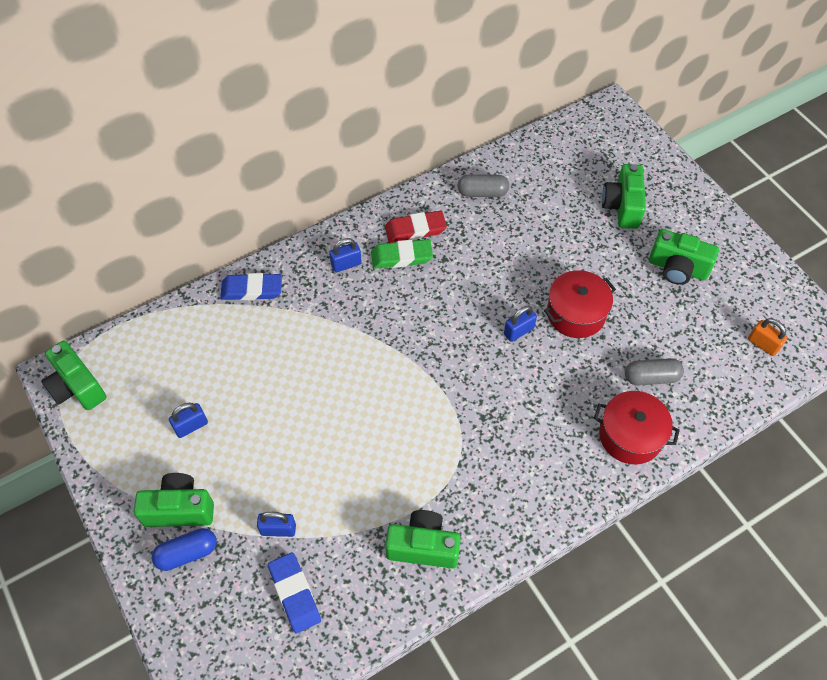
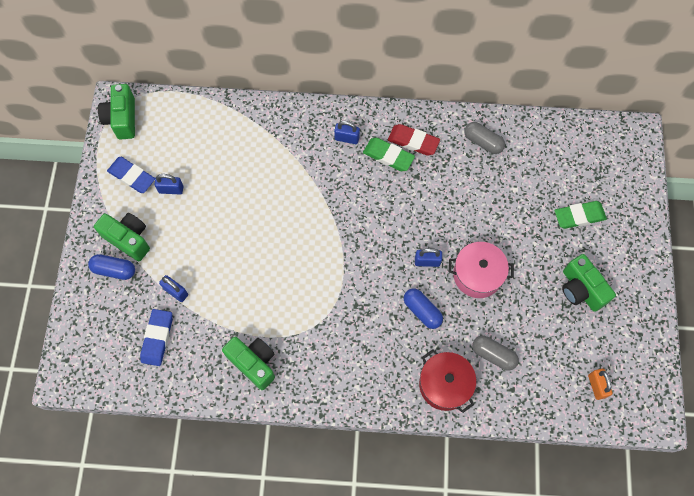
camera: 35 degrees right, 10 degrees up
blue eraser [220,273,282,300] -> blue eraser moved to [107,157,155,193]
red pot [544,270,616,338] -> pink pot [449,242,514,298]
green camera [602,164,646,229] -> green eraser [555,201,607,229]
none -> blue capsule [404,289,443,329]

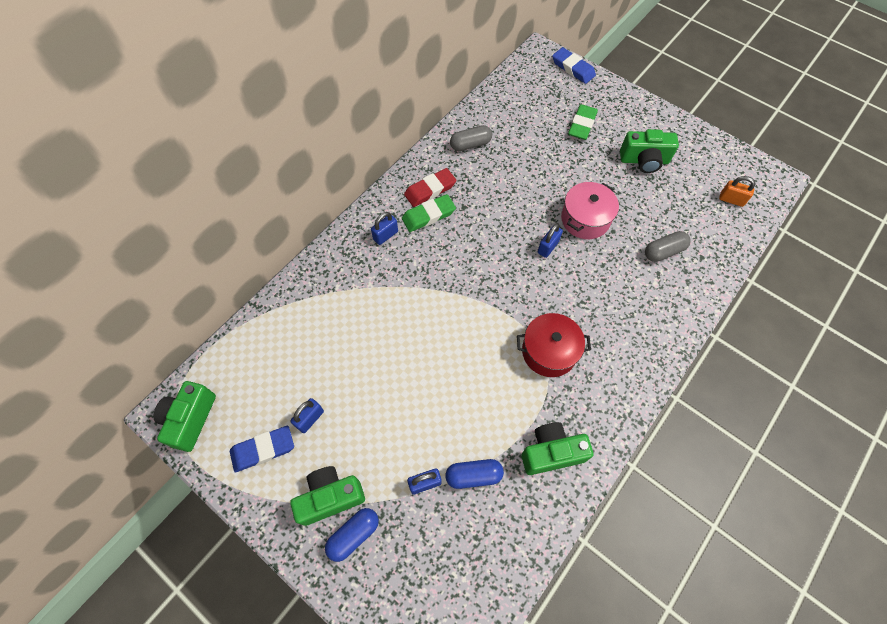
camera: 55 degrees left, 5 degrees down
green camera [98,84,135,140] -> green camera turned 75 degrees clockwise [153,381,216,452]
blue eraser [140,309,172,366] -> blue eraser moved to [552,47,596,84]
blue capsule [404,289,443,329] -> blue capsule moved to [445,459,504,489]
red pot [419,349,476,413] -> red pot moved to [517,313,591,377]

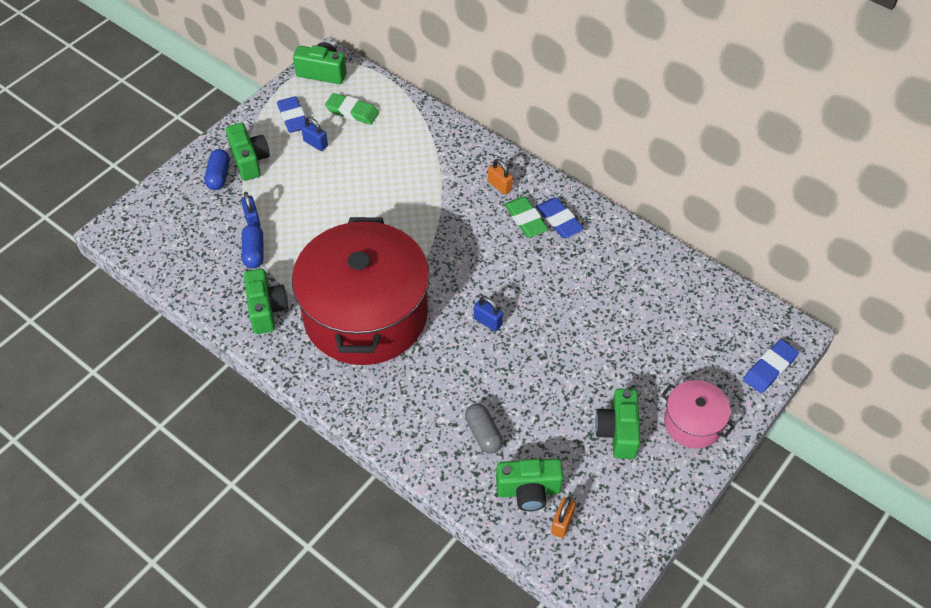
camera: 90 degrees right, 10 degrees down
blue capsule [325,508,379,562] -> blue capsule turned 45 degrees clockwise [204,149,230,190]
blue padlock [371,212,398,245] -> orange padlock [488,159,513,195]
red eraser [404,168,456,207] -> blue eraser [536,197,584,238]
grey capsule [450,125,492,151] -> none
red pot [517,313,591,377] -> red pot [292,217,430,365], size x2.25
pink pot [561,182,619,239] -> pink pot moved to [661,380,735,448]
green eraser [568,104,598,140] -> green eraser moved to [325,93,379,125]
none -> green camera [496,459,563,511]

